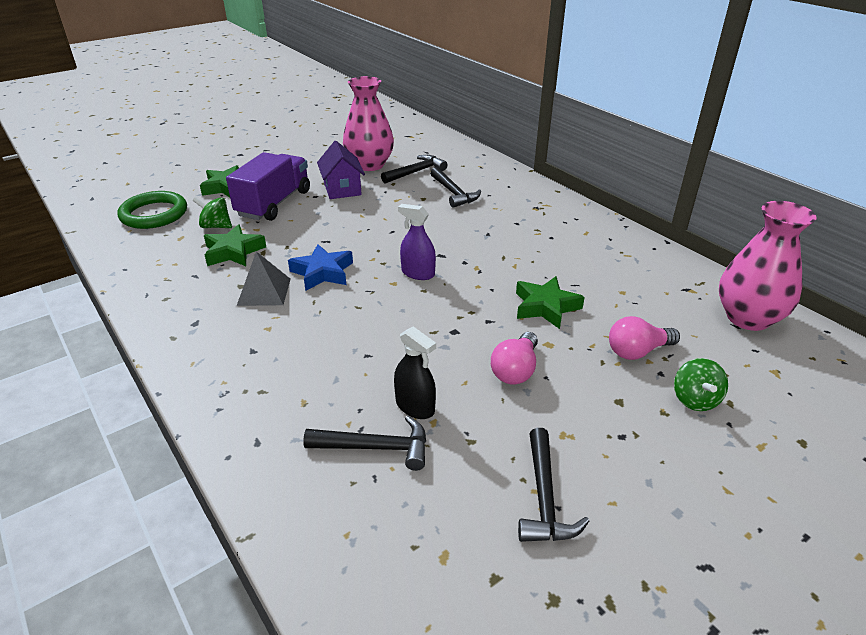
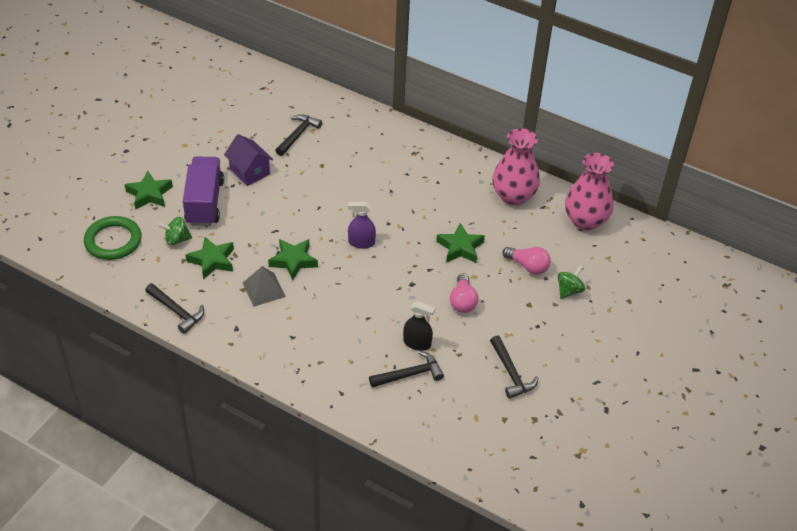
camera: 25 degrees left, 10 degrees up
blue star [288,244,353,291] -> green star [268,239,318,280]
pink vase [343,76,394,171] -> pink vase moved to [492,128,540,206]
black hammer [430,167,481,208] -> black hammer moved to [145,283,204,334]
pink light bulb [609,316,680,360] -> pink light bulb turned 105 degrees counterclockwise [502,247,551,274]
green spinning top [674,358,728,411] -> green spinning top turned 120 degrees counterclockwise [558,265,585,299]

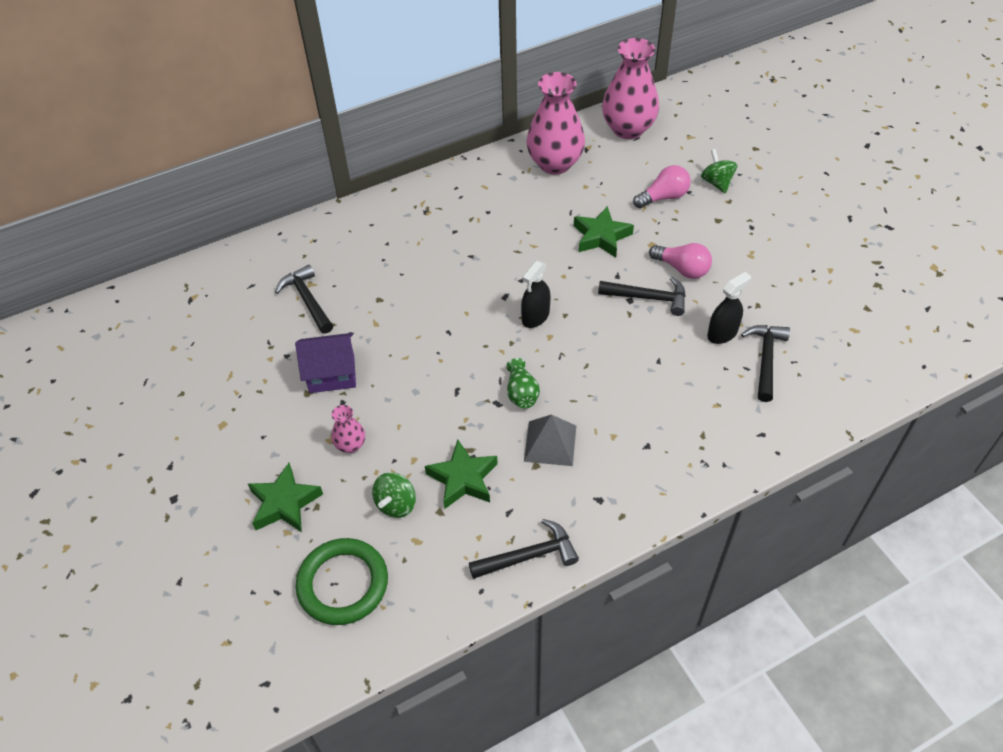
camera: 55 degrees left, 5 degrees up
purple truck [183,157,224,226] -> pink vase [331,405,365,453]
green star [268,239,318,280] -> green vase [506,358,540,408]
purple spray bottle [348,202,376,249] -> black spray bottle [521,261,550,328]
black hammer [490,335,538,399] -> black hammer moved to [598,277,686,316]

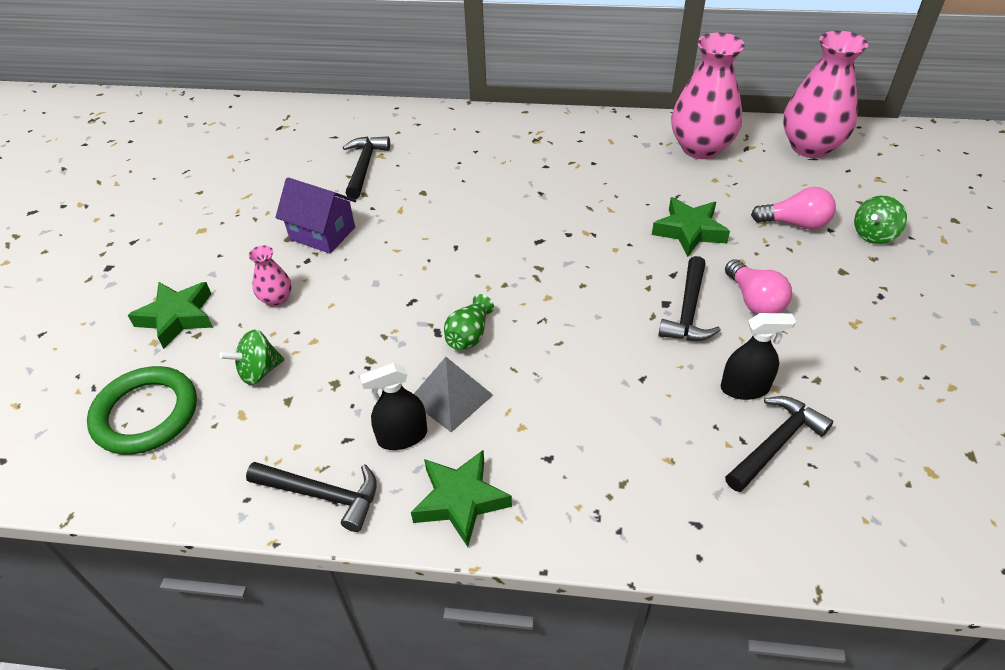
camera: 35 degrees right, 5 degrees down
green star [425,439,498,509] -> green star moved to [411,450,512,547]
black spray bottle [521,261,550,328] -> black spray bottle moved to [360,363,427,450]
black hammer [598,277,686,316] -> black hammer turned 60 degrees clockwise [658,256,721,341]
green spinning top [701,149,737,194] -> green spinning top turned 150 degrees counterclockwise [854,195,907,244]

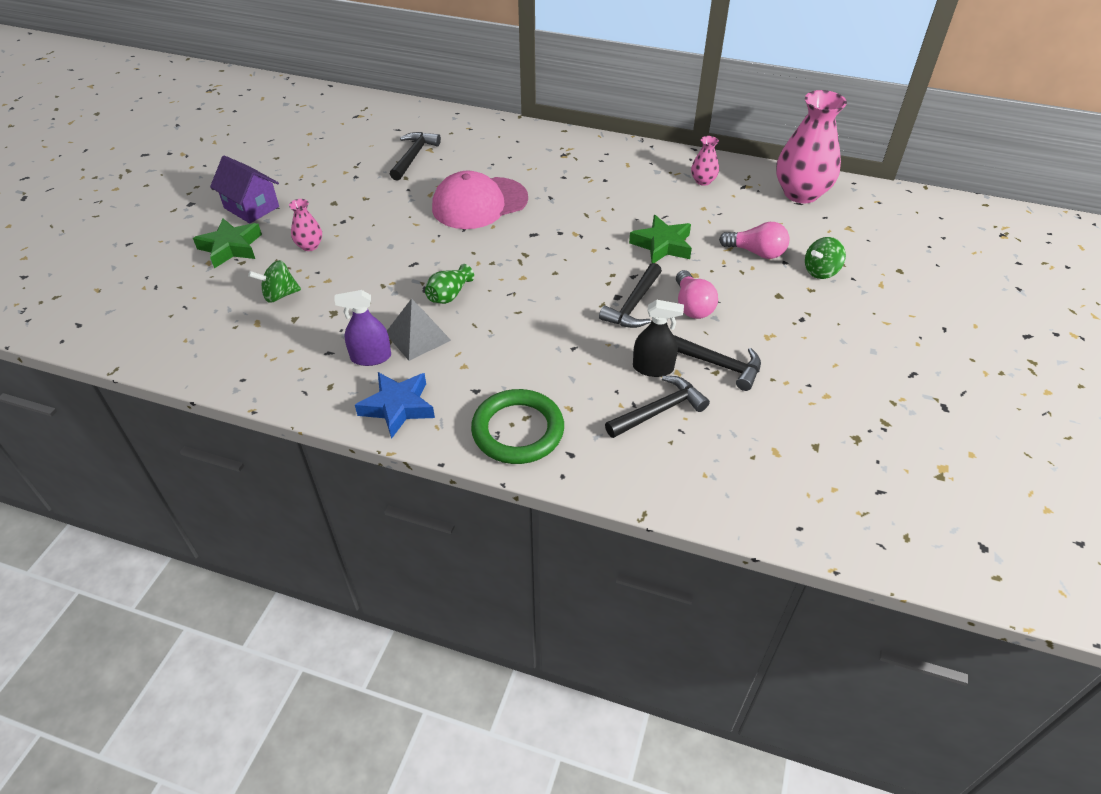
camera: 10 degrees right, 0 degrees up
green ring [87,366,197,455] -> green ring moved to [471,389,564,464]
black hammer [246,462,377,532] -> black hammer moved to [674,335,761,391]
purple house [275,177,356,254] -> purple house moved to [210,155,279,223]
black spray bottle [360,363,427,450] -> purple spray bottle [334,290,391,366]
green star [411,450,512,547] -> blue star [355,372,435,439]
pink vase [671,33,745,159] -> pink vase [691,136,719,186], size x0.46
none -> pink cap [432,171,528,229]

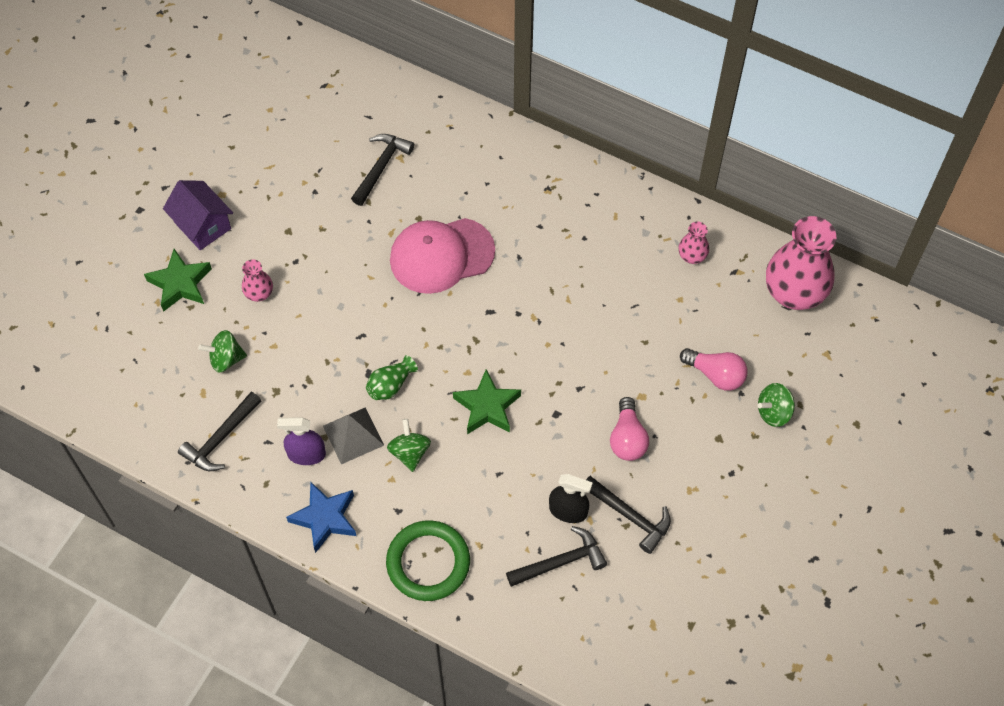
camera: 10 degrees right, 15 degrees up
black hammer [599,263,662,328] -> black hammer moved to [178,392,261,471]
green star [629,215,692,263] -> green star moved to [453,369,521,434]
none -> green spinning top [387,419,431,472]

